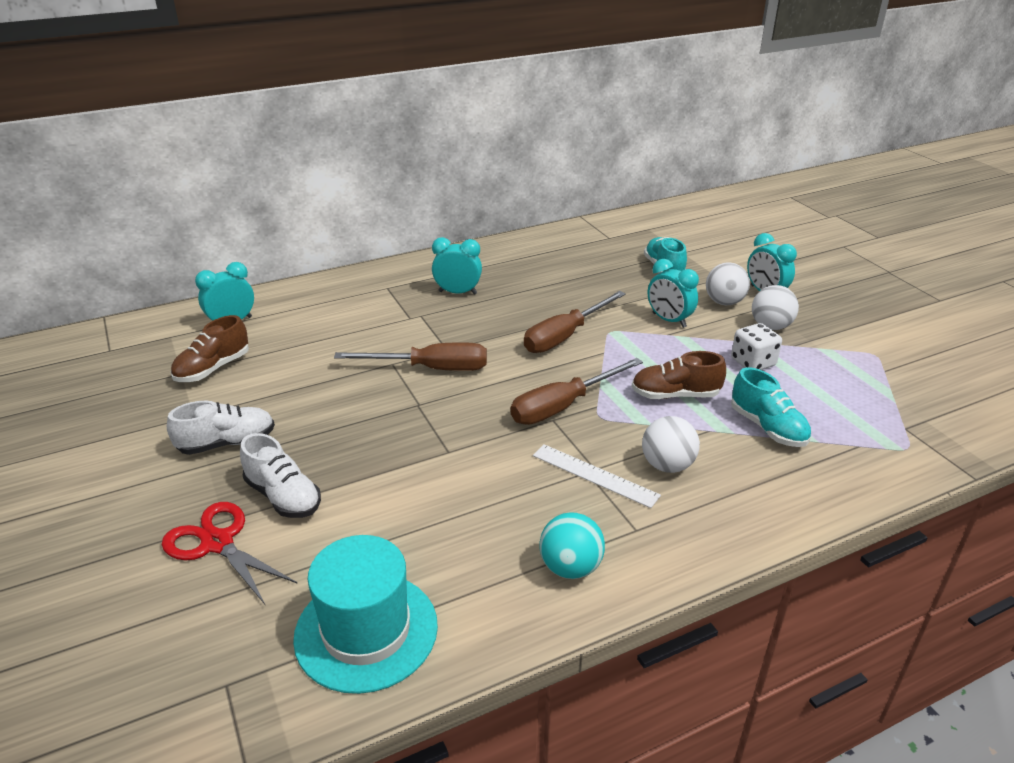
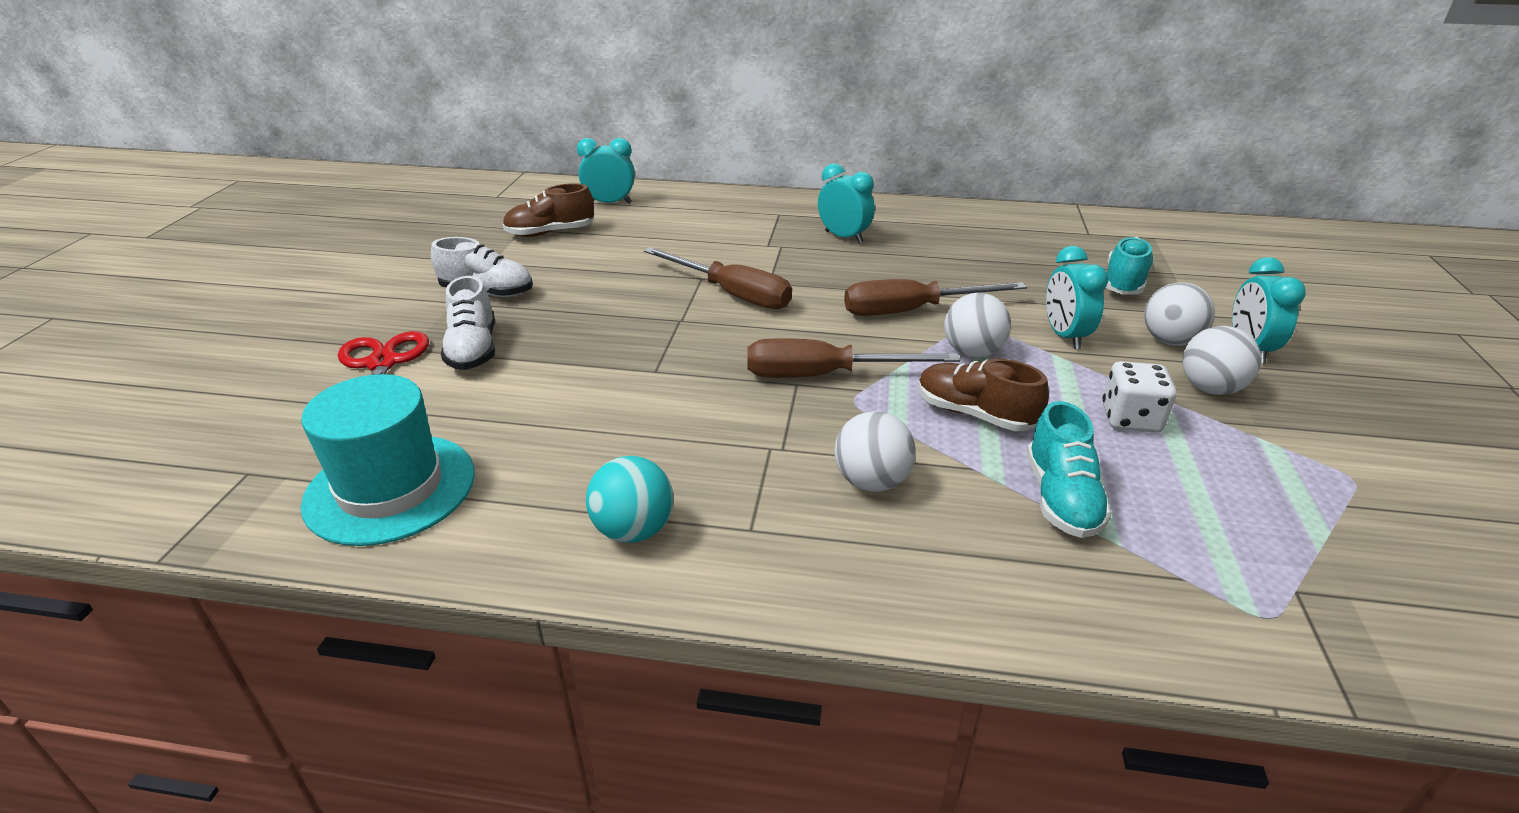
camera: 35 degrees right, 0 degrees up
white ruler [533,444,661,508] -> none
none -> white ball [944,293,1011,357]

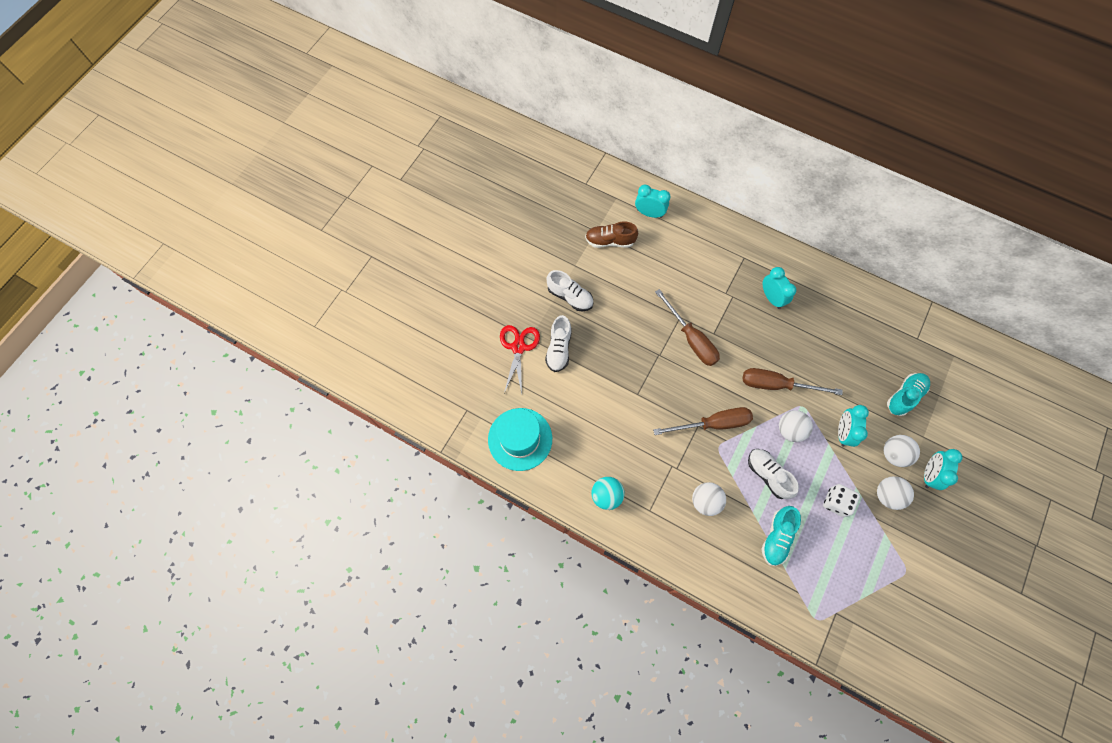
camera: 20 degrees right, 35 degrees up
brown screwdriver [747,338,960,378] -> brown screwdriver turned 150 degrees clockwise [653,407,753,435]
brown shoe [918,359,1049,431] -> white shoe [748,449,799,499]

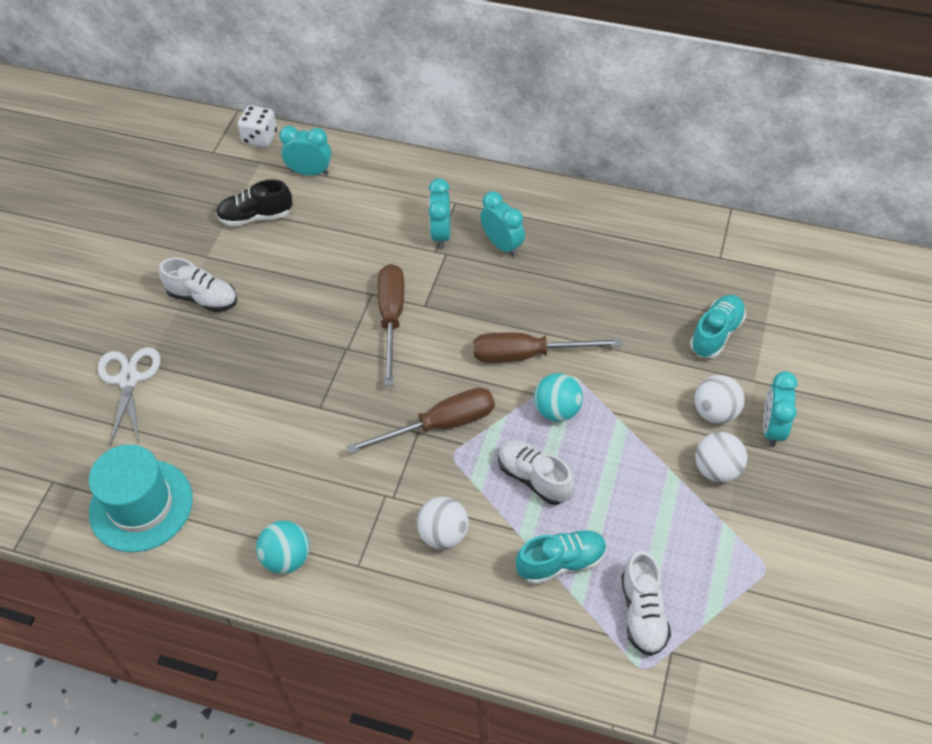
camera: 10 degrees left, 15 degrees down
red scissors [500,325,540,393] -> white scissors [98,347,160,446]
white shoe [545,315,572,372] -> white shoe moved to [621,551,671,656]
brown shoe [585,221,638,248] -> black shoe [216,179,293,227]
brown screwdriver [655,289,720,366] -> brown screwdriver turned 135 degrees counterclockwise [378,264,404,386]
turquoise shoe [762,506,801,566] -> turquoise shoe turned 120 degrees counterclockwise [515,530,607,585]
white ball [779,410,813,442] -> turquoise ball [534,373,583,422]
white dice [823,484,860,517] -> white dice moved to [238,105,277,148]
turquoise clock [838,405,869,447] -> turquoise clock moved to [428,178,450,249]

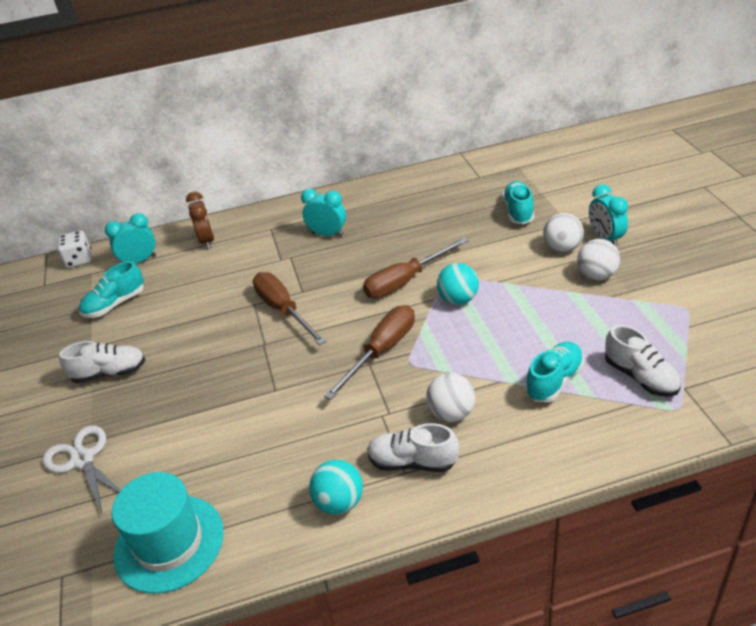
camera: 30 degrees left, 15 degrees down
black shoe [216,179,293,227] -> turquoise shoe [79,261,144,318]
turquoise clock [428,178,450,249] -> none
white shoe [498,439,574,505] -> white shoe moved to [367,423,459,472]
none -> brown clock [186,192,214,249]

